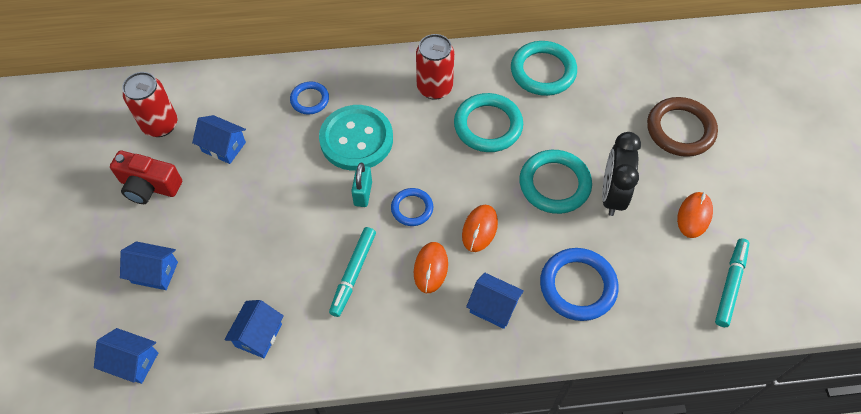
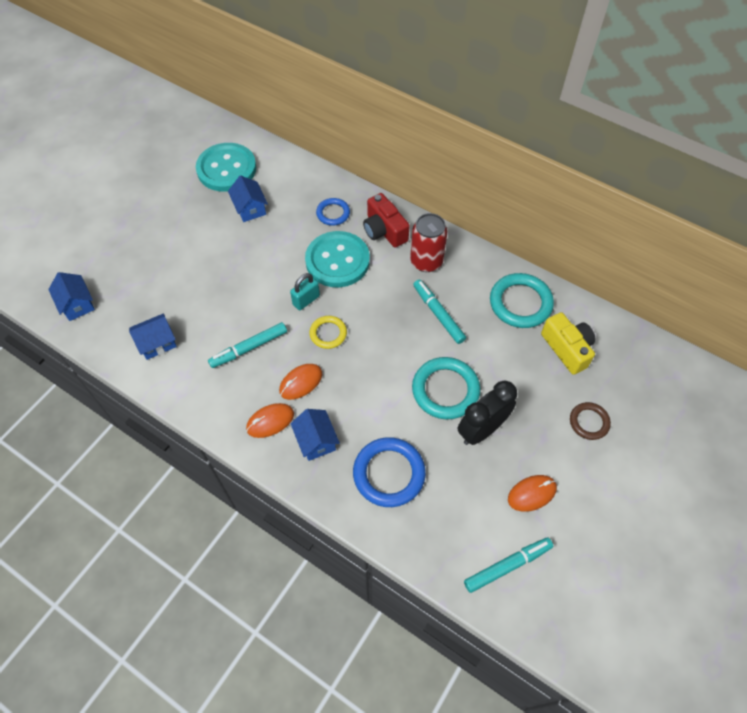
camera: 40 degrees right, 0 degrees up
red camera [110,151,182,204] -> red camera moved to [363,193,410,248]
blue house [120,241,178,290] -> none
red can [122,72,178,137] -> turquoise button [196,143,256,192]
blue ring [391,188,433,226] -> yellow ring [309,316,347,349]
turquoise ring [454,93,523,152] -> turquoise marker [413,279,466,344]
orange mouse [462,205,498,252] -> orange mouse moved to [246,403,294,438]
brown ring [647,97,718,157] -> brown ring [570,402,611,440], size x0.58
none -> yellow camera [541,312,595,375]

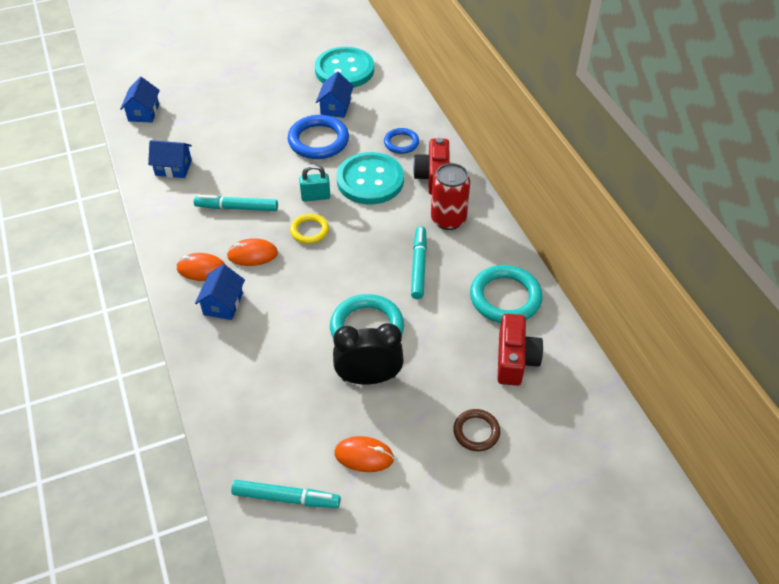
camera: 35 degrees right, 10 degrees down
blue ring [353,437,426,507] -> blue ring moved to [288,115,349,159]
yellow camera [541,312,595,375] -> red camera [497,314,543,386]

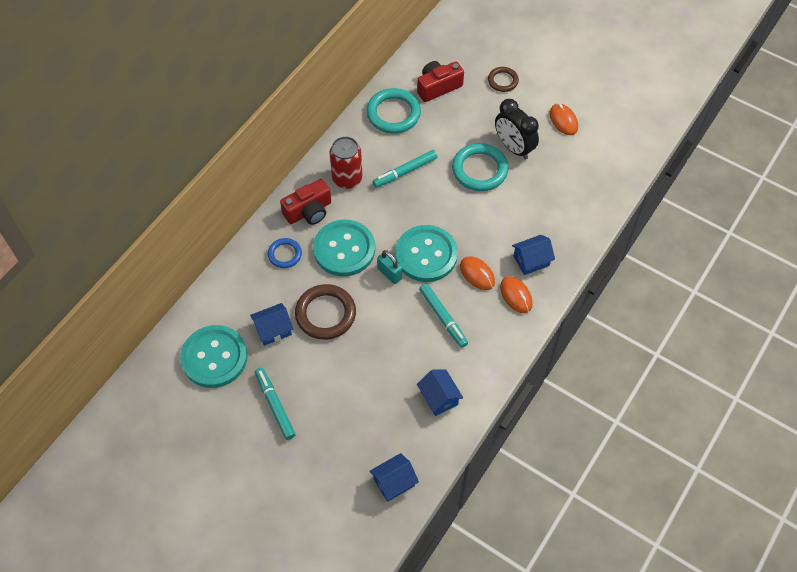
camera: 125 degrees left, 10 degrees up
turquoise marker [231,480,341,508] -> turquoise marker moved to [255,368,296,440]
blue ring [288,115,349,159] -> brown ring [295,284,356,340]
yellow ring [290,214,329,244] -> turquoise button [395,225,458,282]

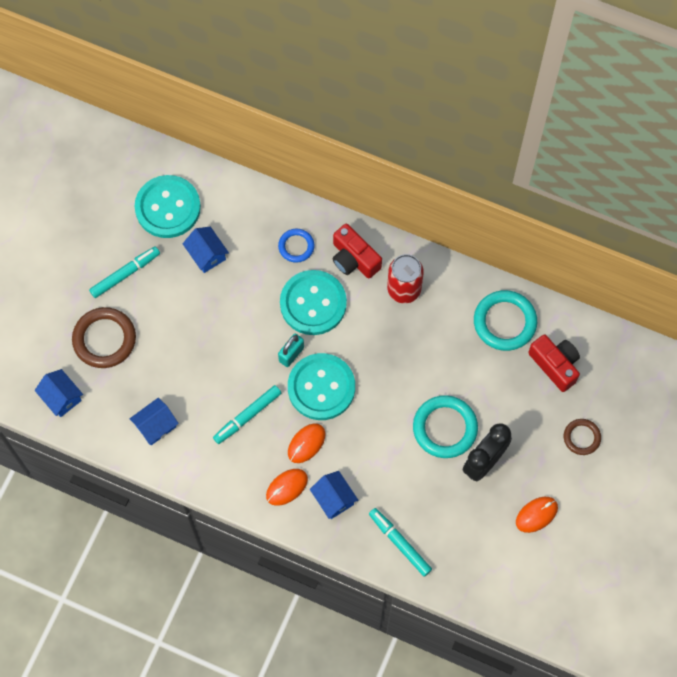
camera: 80 degrees right, 10 degrees up
brown ring [295,284,356,340] -> brown ring moved to [72,307,136,368]
turquoise marker [373,150,437,188] -> turquoise marker moved to [369,508,432,577]

